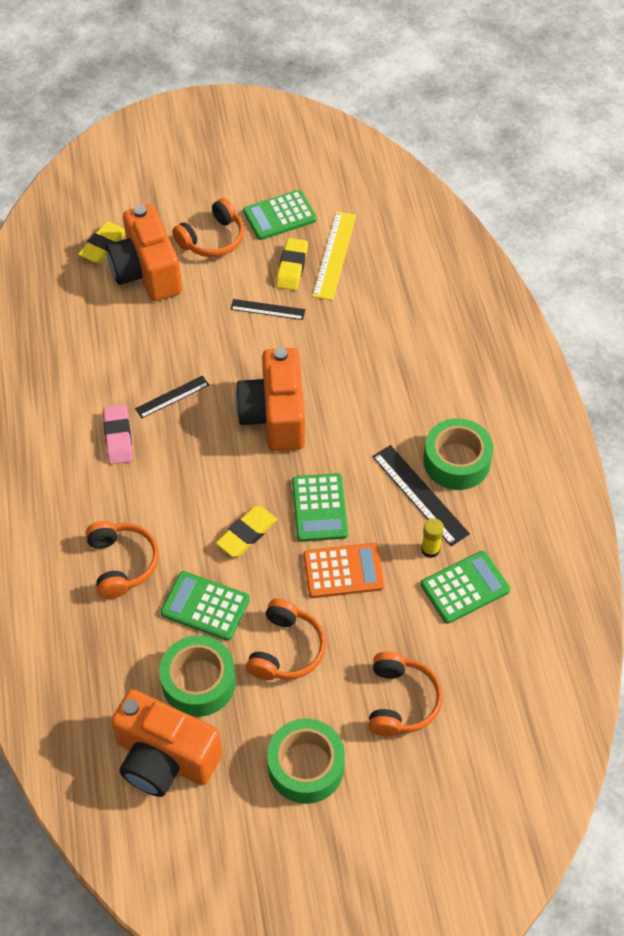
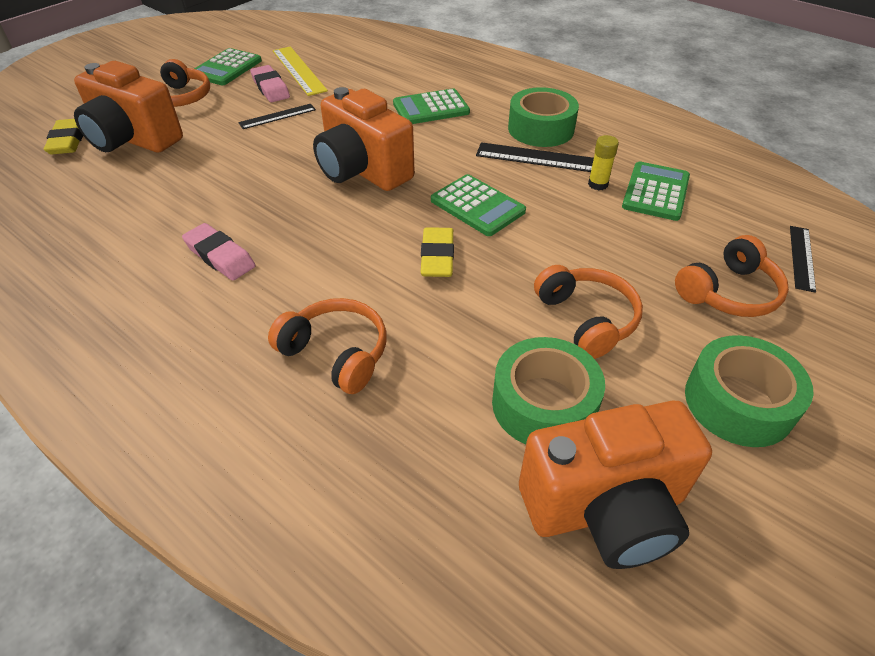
camera: 40 degrees left, 10 degrees down
black ruler [135,375,209,418] -> black ruler moved to [790,226,816,293]
green calculator [160,571,250,641] -> green calculator moved to [393,89,470,124]
yellow eraser [276,238,308,291] -> pink eraser [250,65,290,102]
orange calculator [303,543,385,598] -> none
orange headphones [368,651,443,736] -> orange headphones turned 90 degrees clockwise [675,235,789,317]

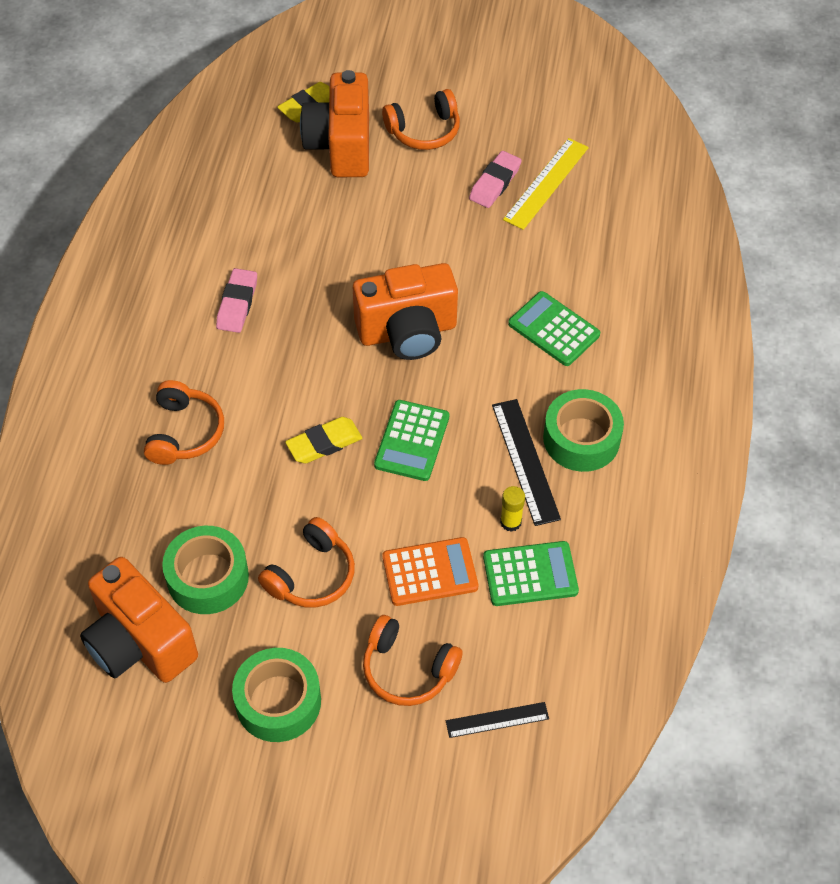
camera: 60 degrees right, 10 degrees up
green calculator [194,48,262,85] -> none
black ruler [238,104,316,129] -> none
orange camera [313,87,415,191] -> orange camera turned 120 degrees counterclockwise [353,263,458,360]
none -> orange calculator [382,537,478,606]

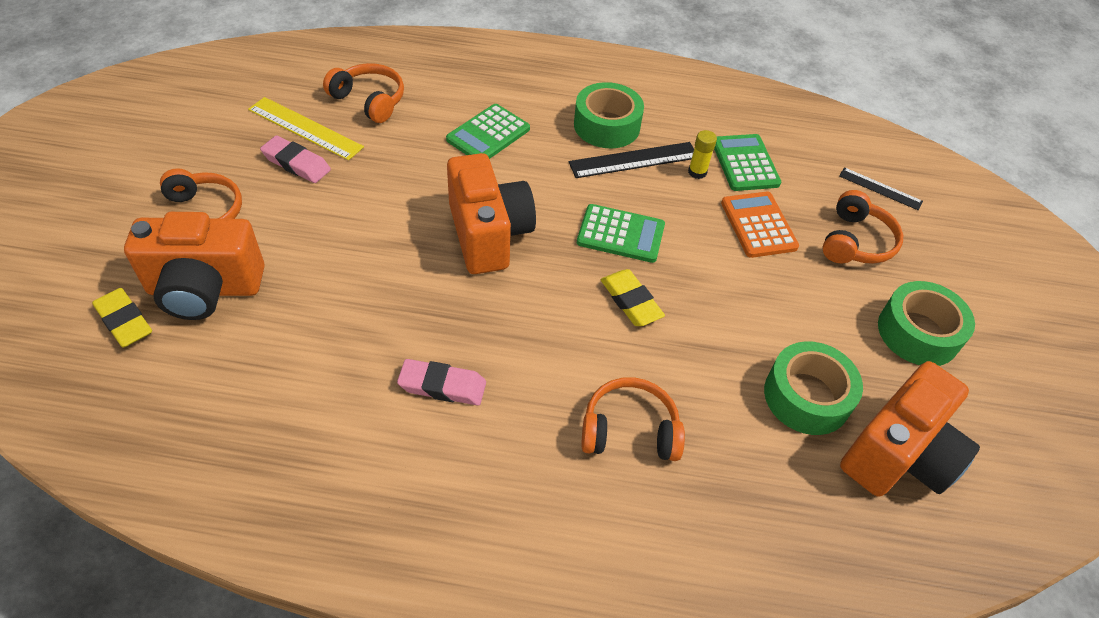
camera: 95 degrees left, 5 degrees down
orange headphones [258,517,355,608] -> orange headphones moved to [323,63,404,123]
black ruler [446,702,549,738] -> black ruler turned 45 degrees counterclockwise [839,167,923,210]

